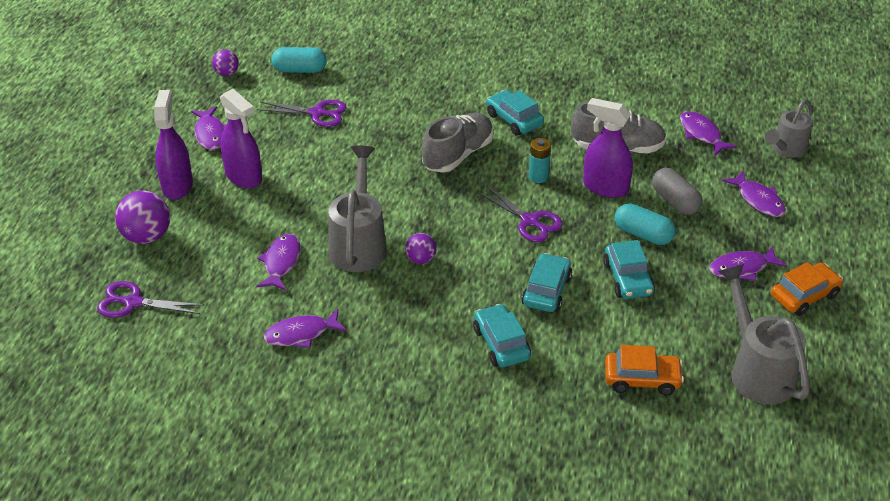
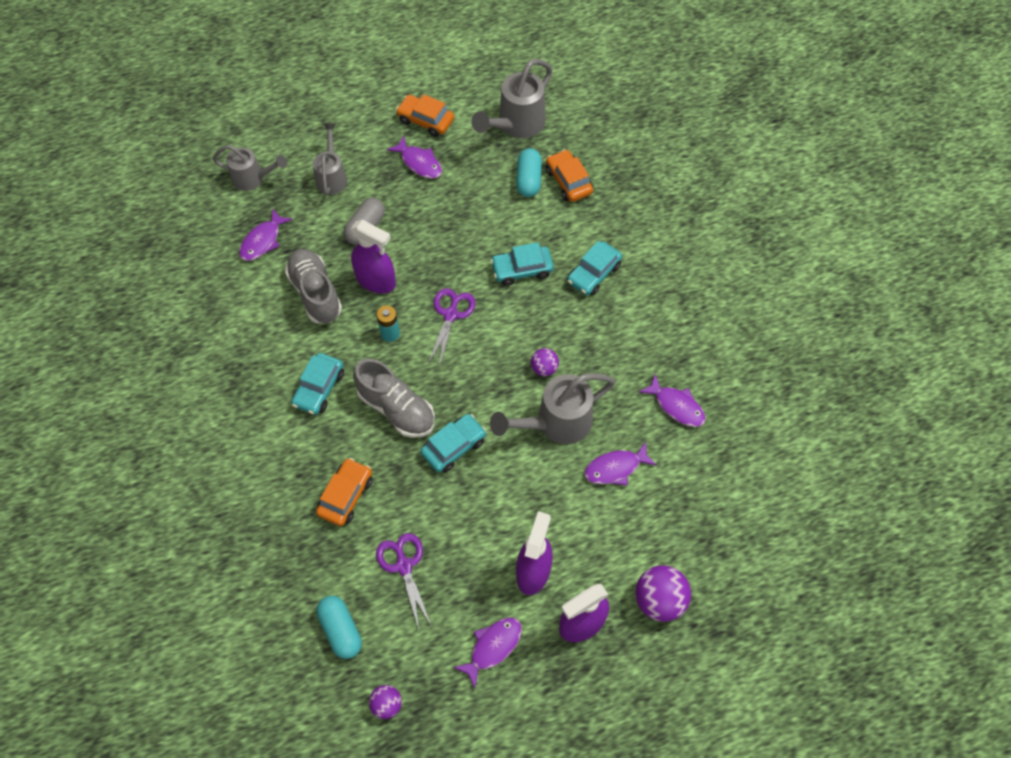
camera: 120 degrees left, 20 degrees up
purple scissors [97,281,204,318] -> none
grey shoe [422,113,493,172] -> grey shoe turned 150 degrees counterclockwise [353,359,435,438]
purple spray bottle [583,98,633,198] -> purple spray bottle turned 60 degrees counterclockwise [351,220,396,293]
turquoise car [603,240,655,299] -> turquoise car moved to [420,414,486,473]
turquoise capsule [615,203,676,245] -> turquoise capsule moved to [516,148,542,197]
purple fish [722,171,786,217] -> grey watering can [313,123,347,195]
none -> orange car [316,458,373,526]

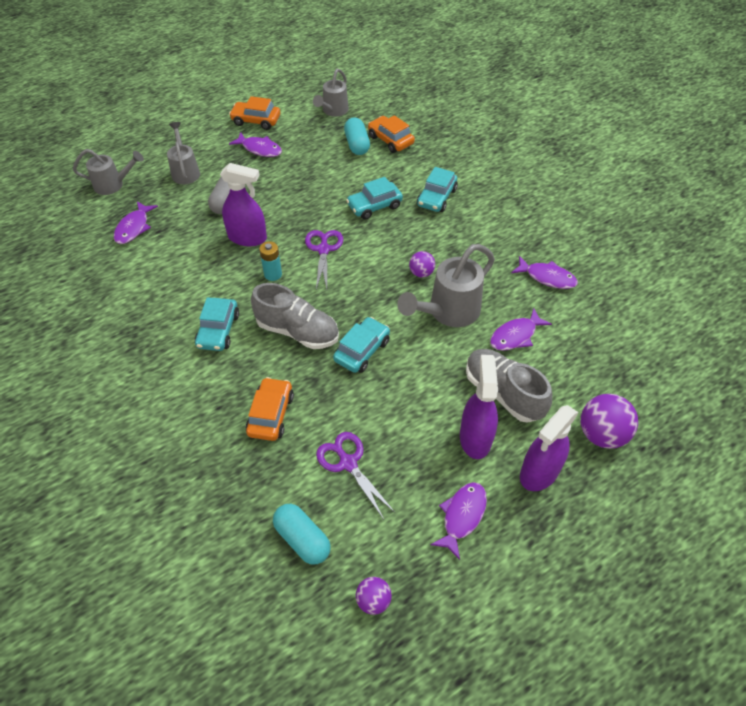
camera: 15 degrees left, 10 degrees down
grey shoe [285,249,342,324] -> grey shoe moved to [466,349,552,423]
grey watering can [471,59,553,138] -> grey watering can [313,69,349,117], size x0.65

